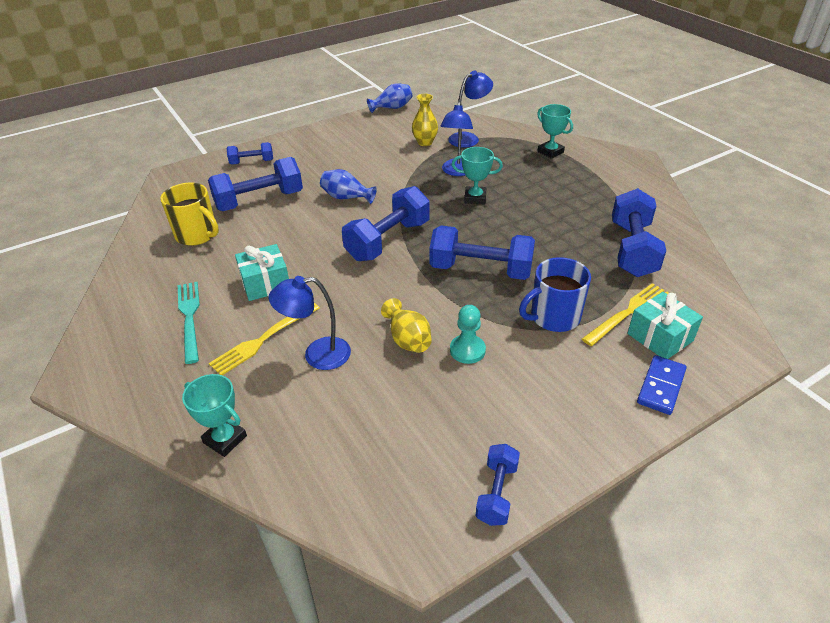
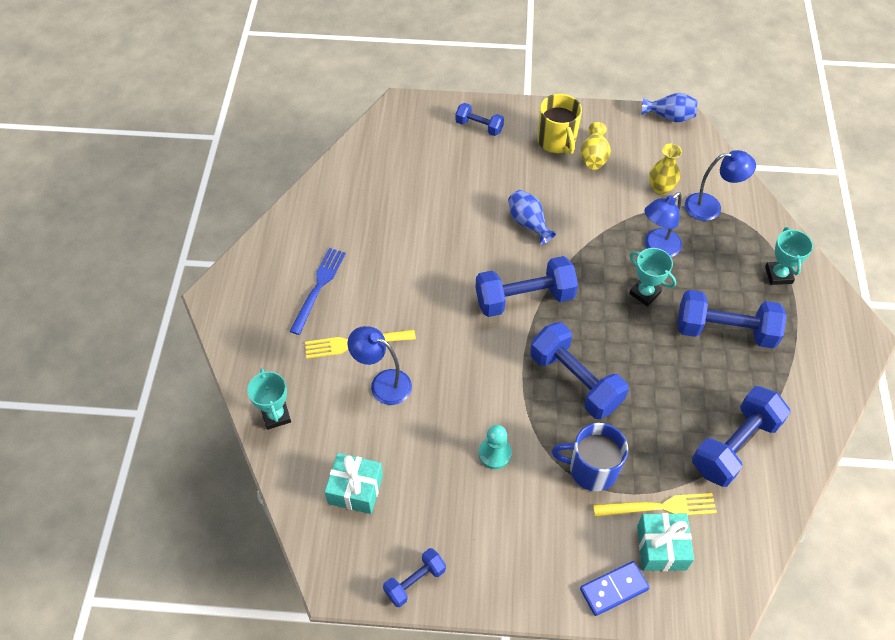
camera: 35 degrees right, 15 degrees up
yellow mug [160,183,219,246] -> yellow mug moved to [537,94,582,155]
turquoise fork [178,282,200,364] -> blue fork [289,248,346,335]
blue dumbbell [208,157,303,211] -> blue dumbbell moved to [678,290,787,348]
turquoise gift [235,244,289,301] -> turquoise gift moved to [324,453,383,514]
yellow vase [381,298,432,353] -> yellow vase moved to [580,122,611,170]

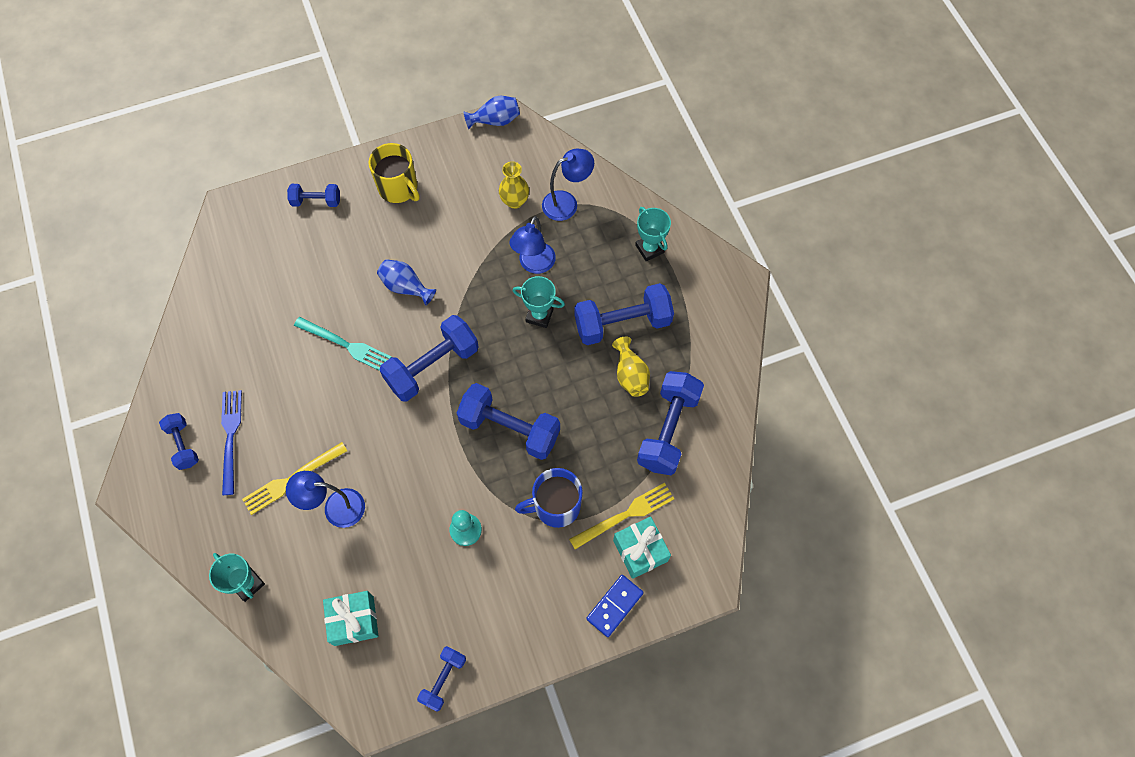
camera: 25 degrees left, 10 degrees up
yellow vase [580,122,611,170] -> yellow vase moved to [612,337,650,397]
none -> blue dumbbell [159,413,199,470]
none -> turquoise fork [294,317,391,371]

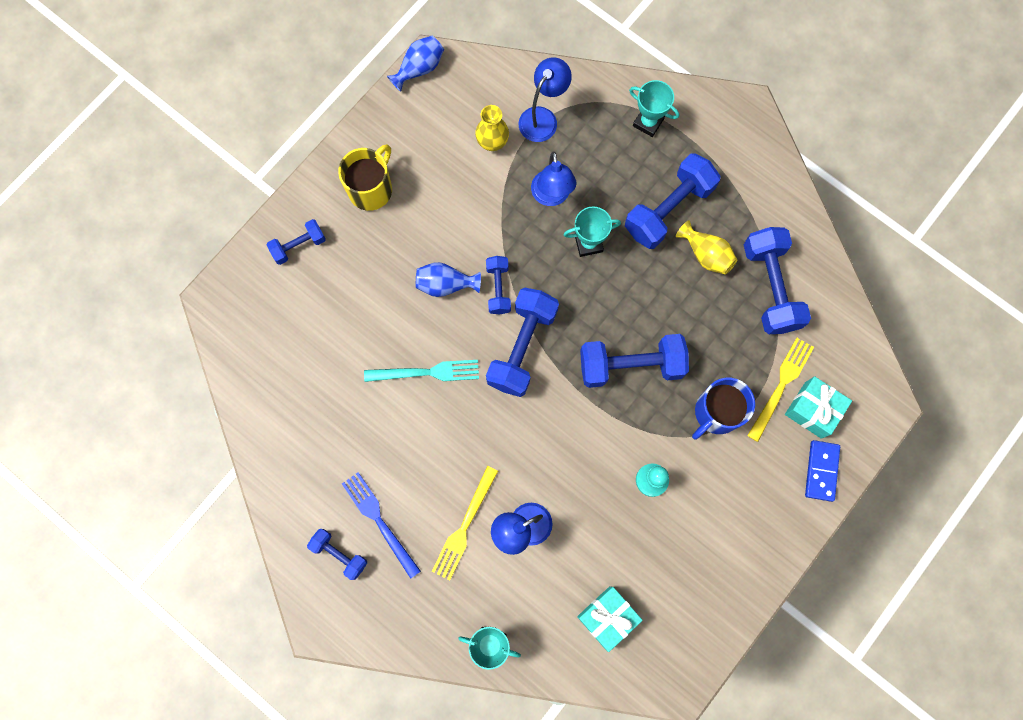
camera: 30 degrees left, 10 degrees up
yellow mug [368,143,420,203] -> yellow mug turned 75 degrees counterclockwise [338,144,392,211]
blue dumbbell [417,646,466,712] -> blue dumbbell moved to [486,256,511,314]

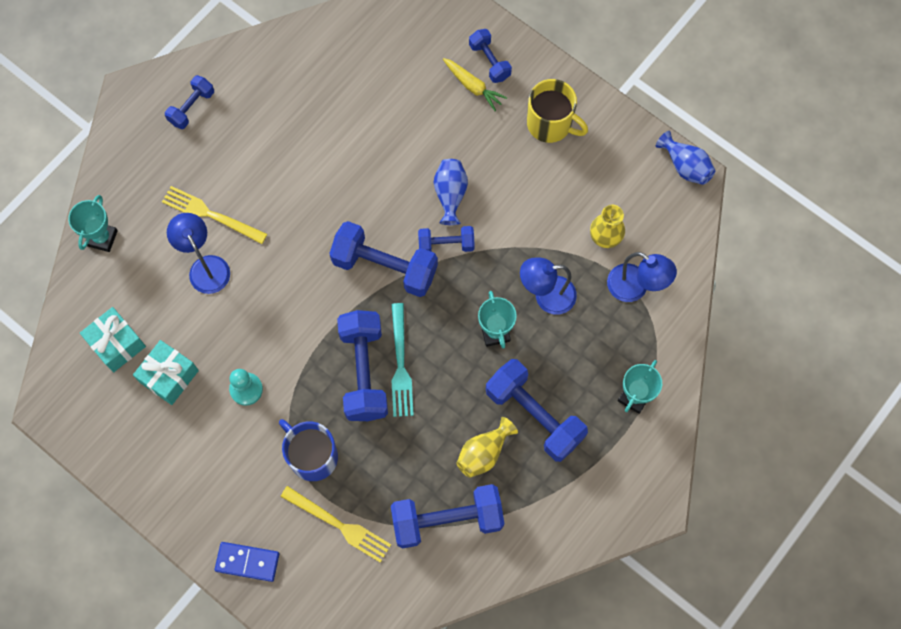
camera: 90 degrees right, 5 degrees down
blue fork [342,472,421,579] -> none
turquoise fork [364,360,479,382] -> turquoise fork moved to [392,303,414,417]
turquoise gift [785,376,852,439] -> turquoise gift moved to [133,340,199,405]
none -> yellow carrot [443,58,507,111]

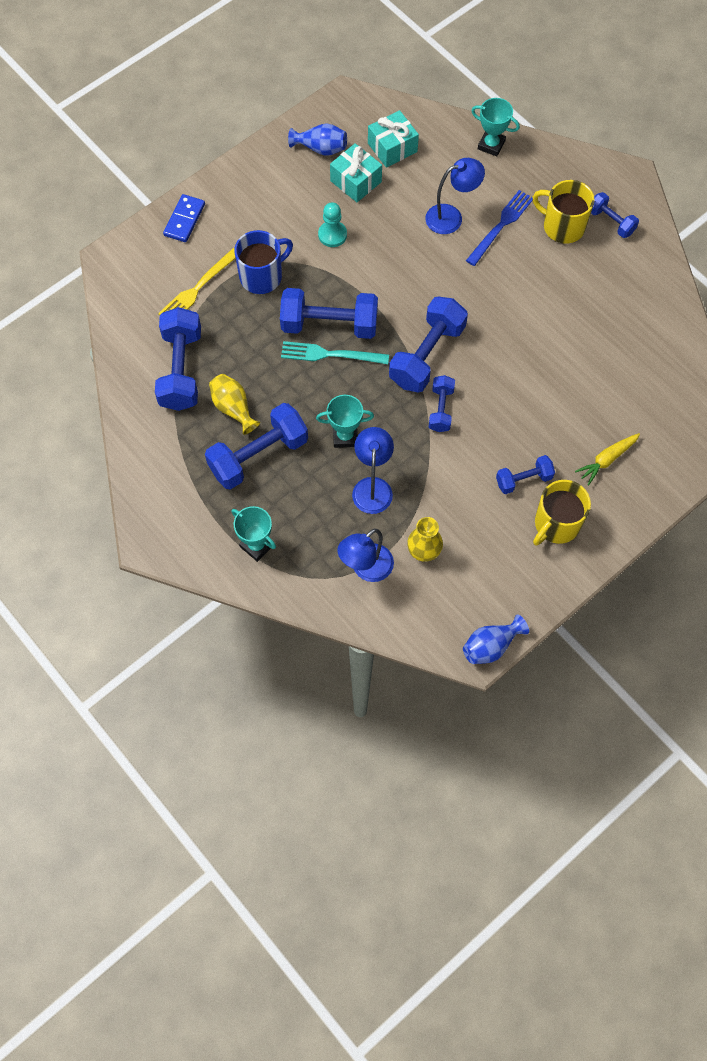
camera: 100 degrees right, 5 degrees down
yellow fork [162,186,267,244] -> blue fork [466,190,533,266]
blue vase [434,159,468,225] -> blue vase moved to [288,123,347,156]
blue dumbbell [469,29,512,83] -> blue dumbbell moved to [496,455,555,494]
none -> yellow mug [533,180,594,244]

